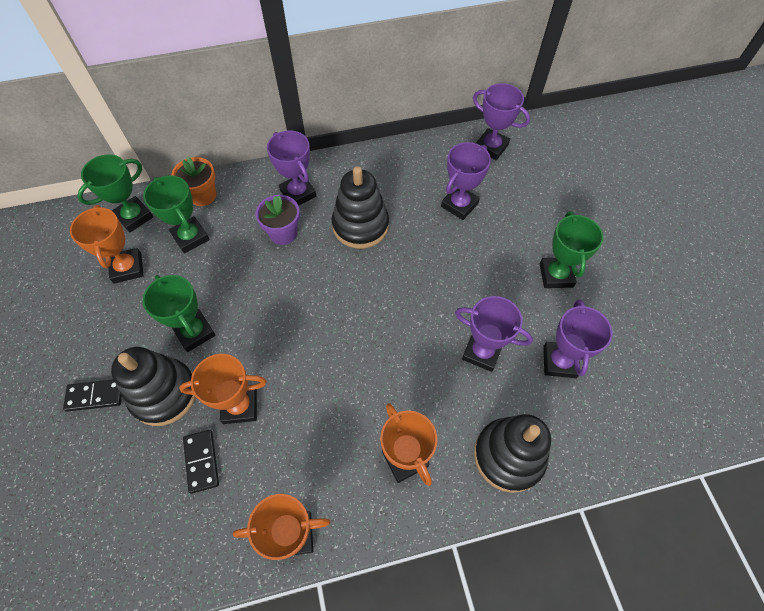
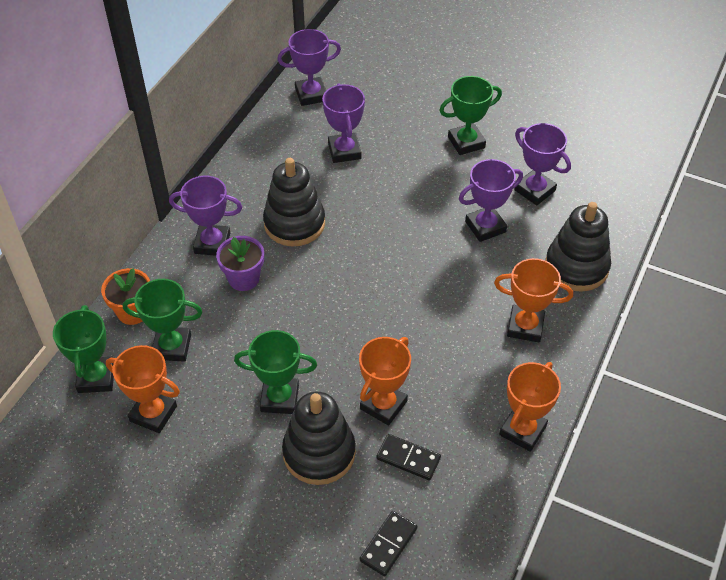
camera: 50 degrees left, 10 degrees down
black domino [63,379,122,412] -> black domino moved to [359,511,418,576]
green trophy [540,211,604,288] -> green trophy turned 60 degrees counterclockwise [439,76,502,155]

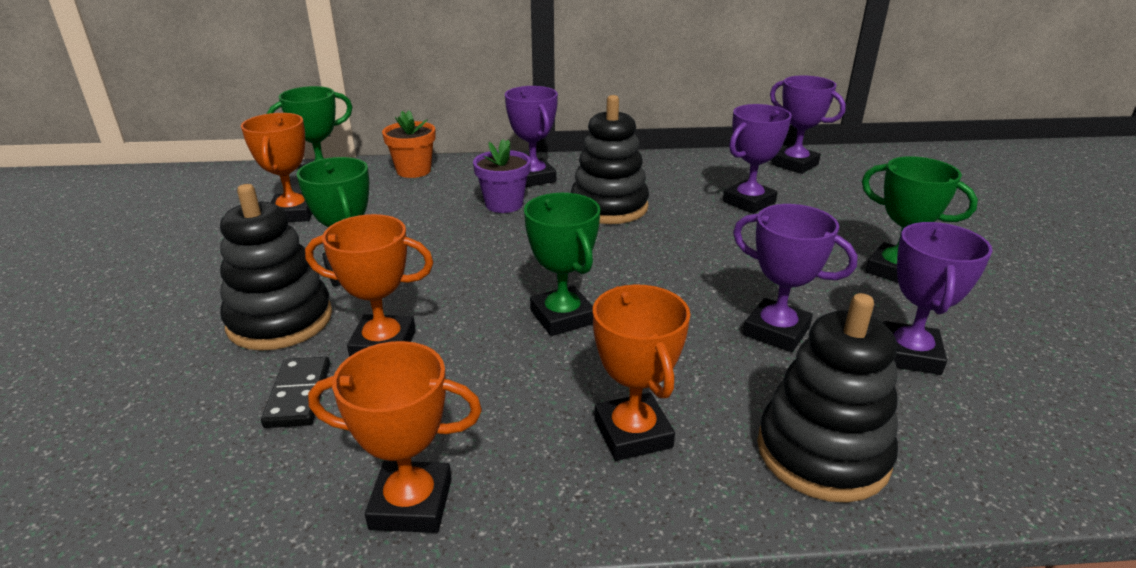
camera: 60 degrees right, 20 degrees down
green trophy [123,279,203,362] -> green trophy moved to [524,193,600,336]
black domino [359,511,418,576] -> none

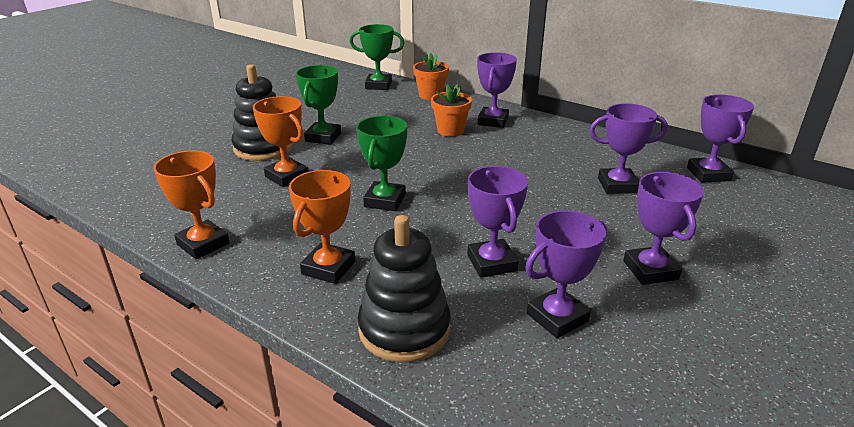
camera: 40 degrees right, 0 degrees up
orange trophy [241,113,312,222] -> none
black domino [261,357,330,428] -> none
purple flower pot [473,139,531,213] -> orange flower pot [431,84,472,137]
black stacking toy [571,95,649,224] -> none
green trophy [862,156,978,283] -> purple trophy [623,172,704,285]

